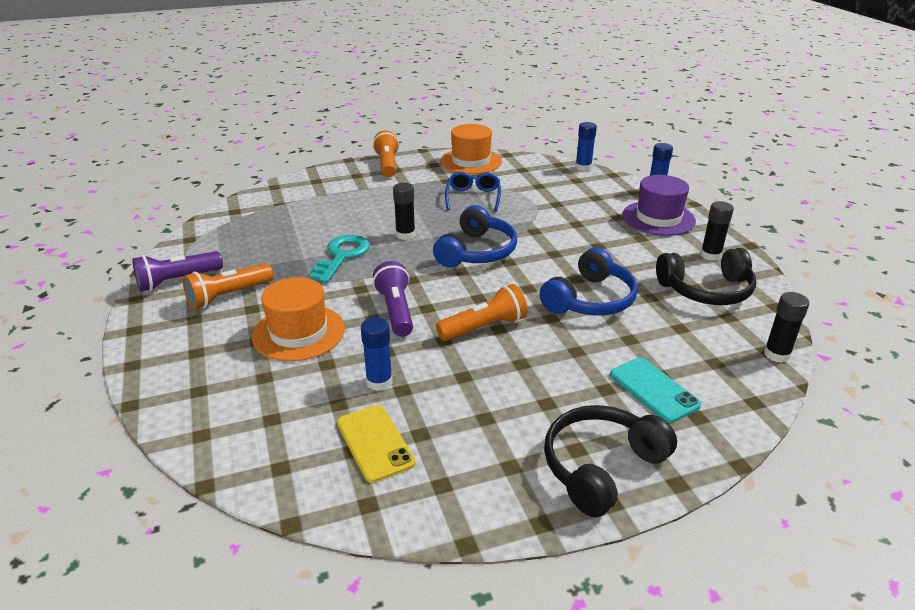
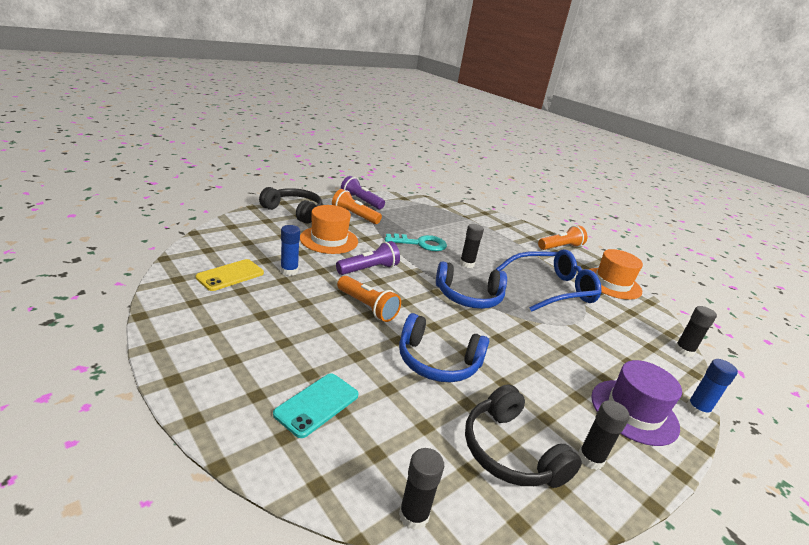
camera: 65 degrees right, 5 degrees down
blue glasses [445,172,501,212] -> blue glasses [496,249,601,312], size x1.70
black headphones [544,405,677,517] -> black headphones moved to [259,187,323,224]
blue glue stick [575,122,597,171] -> black glue stick [675,306,717,357]

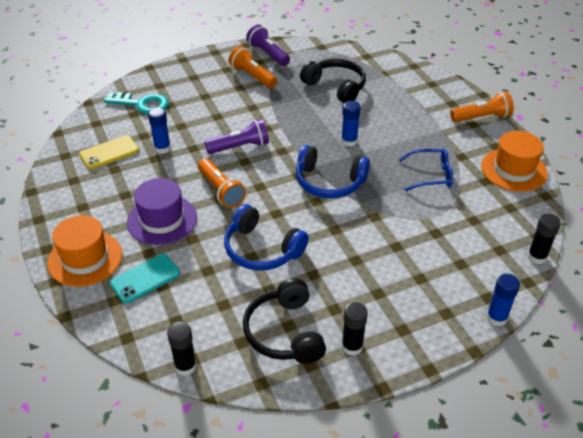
camera: 20 degrees right, 15 degrees up
black headphones [259,187,323,224] -> black headphones moved to [300,59,366,103]
orange hat [300,205,358,254] -> orange hat moved to [47,215,122,287]
turquoise key [385,233,447,251] -> turquoise key moved to [103,92,169,114]
black glue stick [460,224,484,268] -> blue glue stick [341,101,361,147]
blue glasses [496,249,601,312] -> blue glasses [399,149,453,191], size x0.59
purple hat [591,360,682,446] -> purple hat moved to [127,178,197,245]

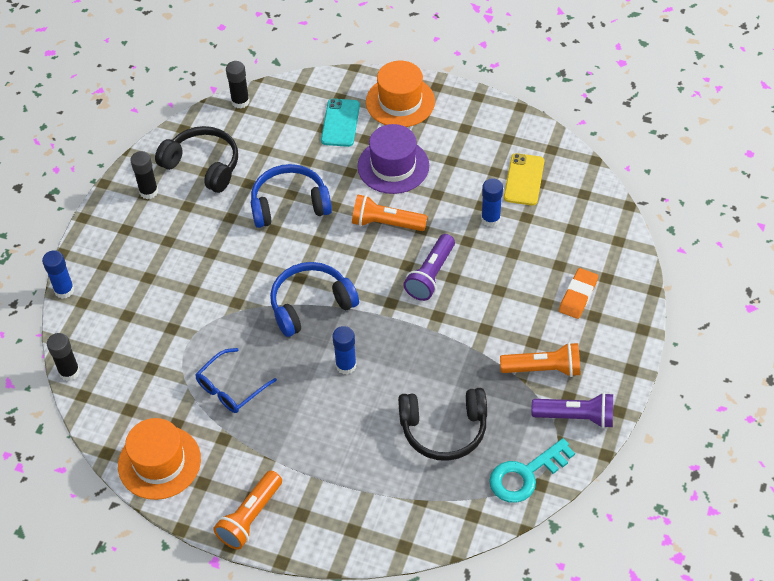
camera: 135 degrees right, 10 degrees up
turquoise key [103,92,169,114] -> turquoise key moved to [489,438,575,503]
none -> orange eraser [559,268,598,319]

